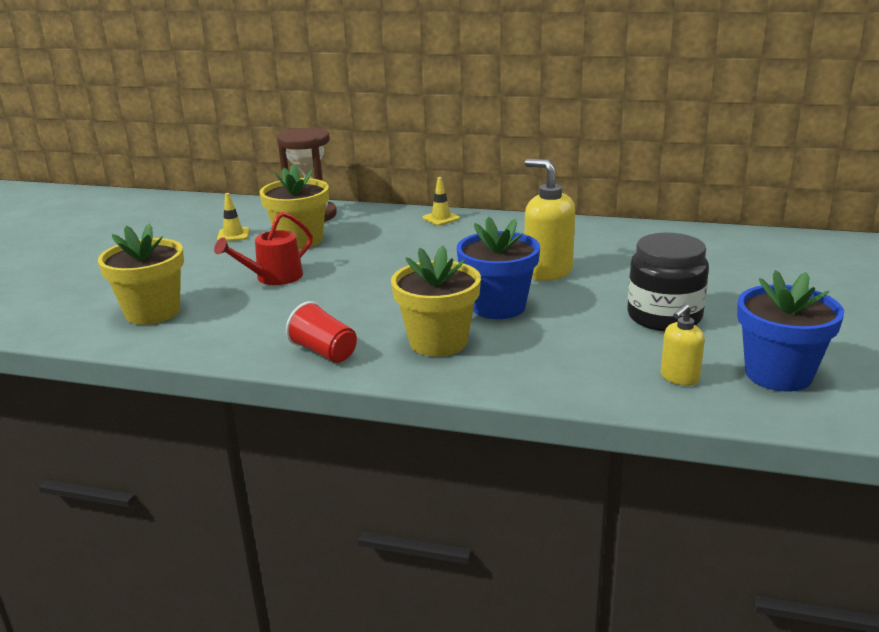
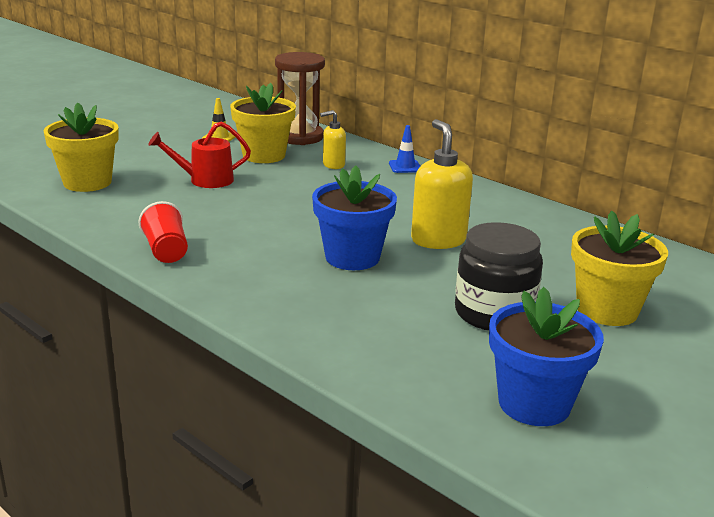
camera: 25 degrees right, 0 degrees up
yellow flower pot [391,245,481,357] -> yellow flower pot moved to [571,211,668,326]
yellow traffic cone [422,177,460,226] -> blue traffic cone [389,125,420,173]
yellow soap dispenser [661,304,705,386] -> yellow soap dispenser moved to [320,110,346,169]

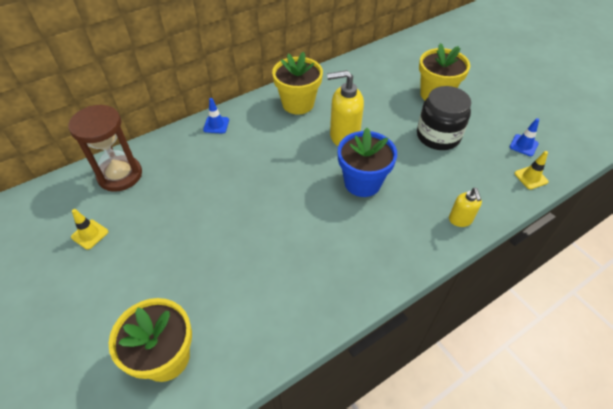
camera: 75 degrees left, 25 degrees up
red cup [138,201,188,263] -> none
red watering can [148,122,251,188] -> none
yellow flower pot [230,83,296,163] -> yellow flower pot moved to [272,52,323,115]
yellow soap dispenser [320,110,346,169] -> yellow soap dispenser moved to [449,188,482,227]
blue flower pot [489,287,604,426] -> blue traffic cone [510,118,539,156]
none -> yellow traffic cone [514,151,549,190]

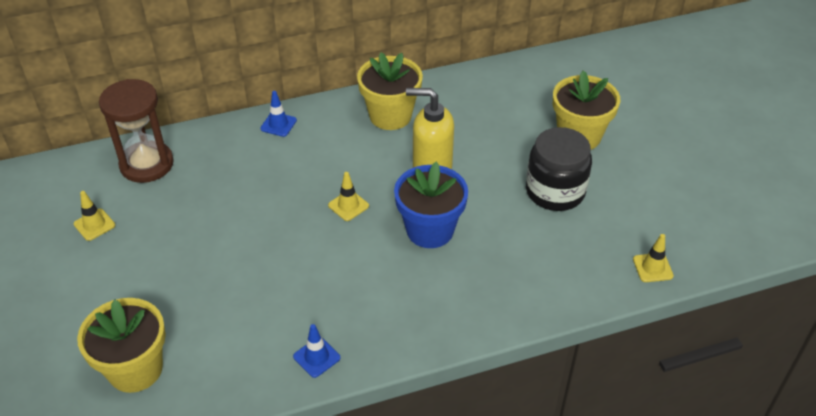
camera: 15 degrees right, 5 degrees down
yellow soap dispenser [449,188,482,227] -> none
blue traffic cone [510,118,539,156] -> blue traffic cone moved to [293,324,340,378]
none -> yellow traffic cone [328,172,369,221]

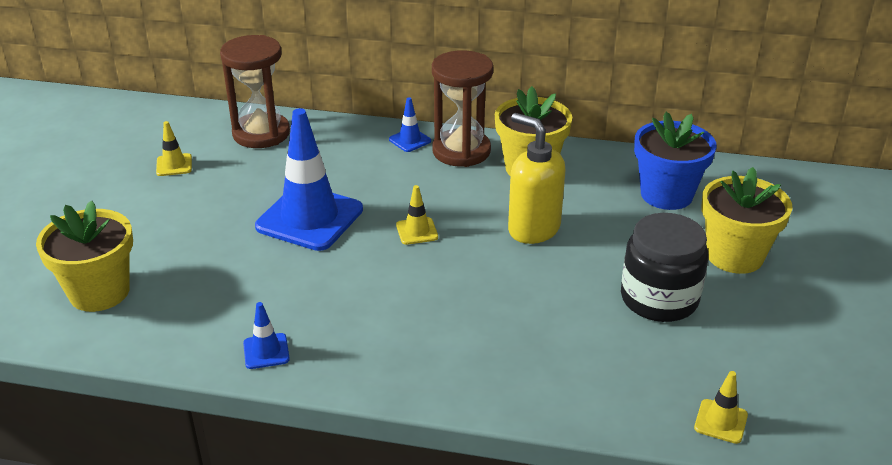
camera: 30 degrees right, 10 degrees down
blue flower pot [394,162,468,248] -> blue flower pot moved to [634,112,716,210]
none -> blue traffic cone [255,108,363,251]
none -> brown hourglass [432,50,493,167]

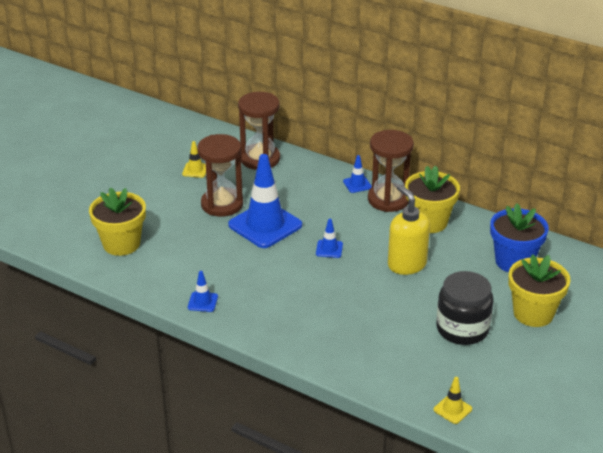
camera: 20 degrees right, 0 degrees up
yellow traffic cone [396,185,438,245] -> blue traffic cone [316,219,343,258]
none -> brown hourglass [197,134,243,217]

